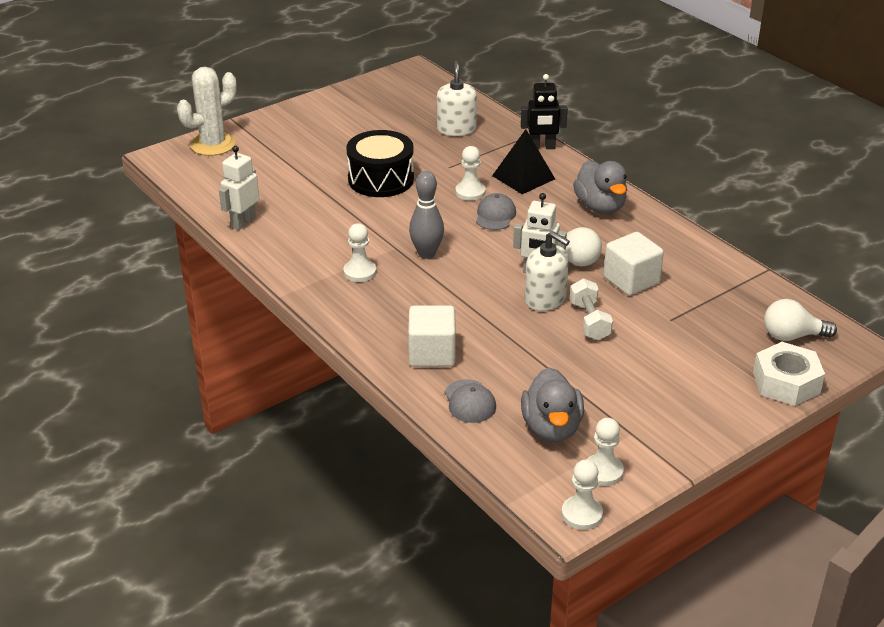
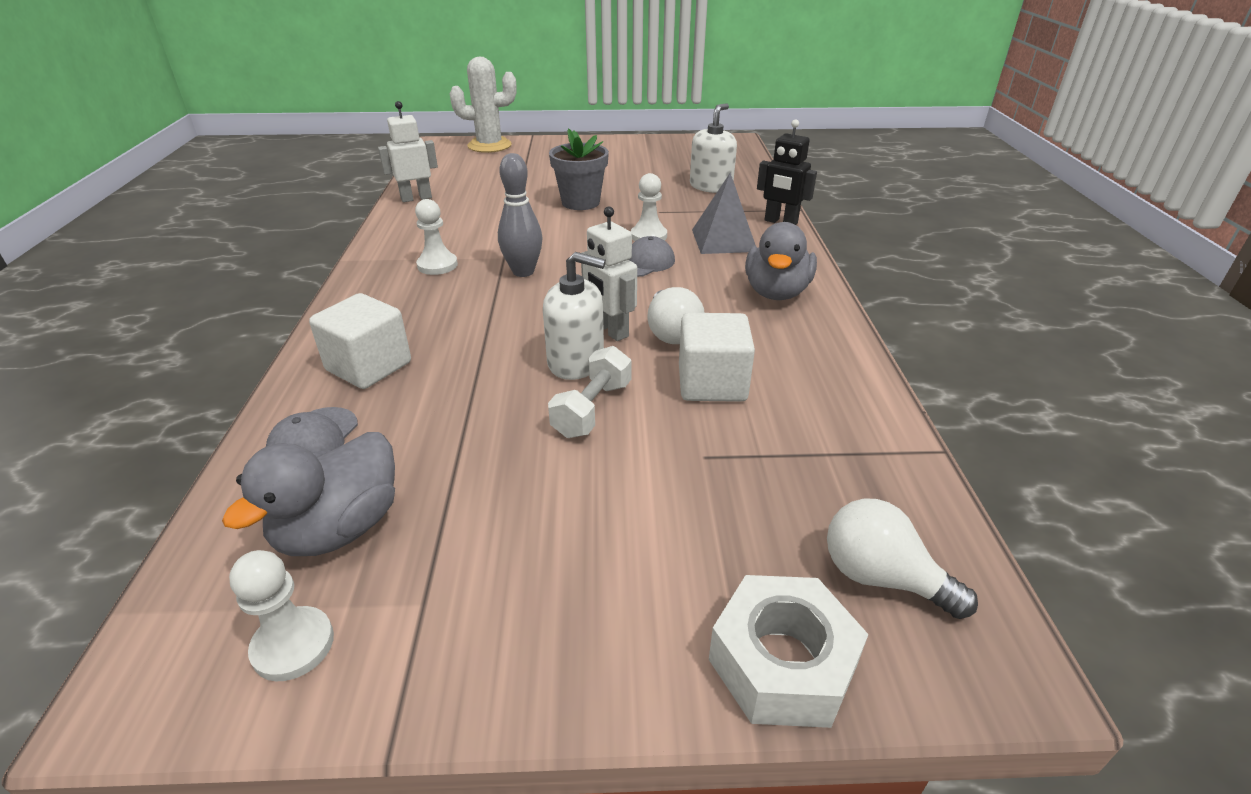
camera: 35 degrees right, 0 degrees up
black drum [346,130,414,197] -> grey flower pot [549,128,609,210]
black pyramid [492,129,555,194] -> grey pyramid [692,173,756,254]
white soap dispenser [525,231,570,311] -> white soap dispenser turned 60 degrees counterclockwise [543,252,606,380]
white pawn [561,460,603,530] -> none

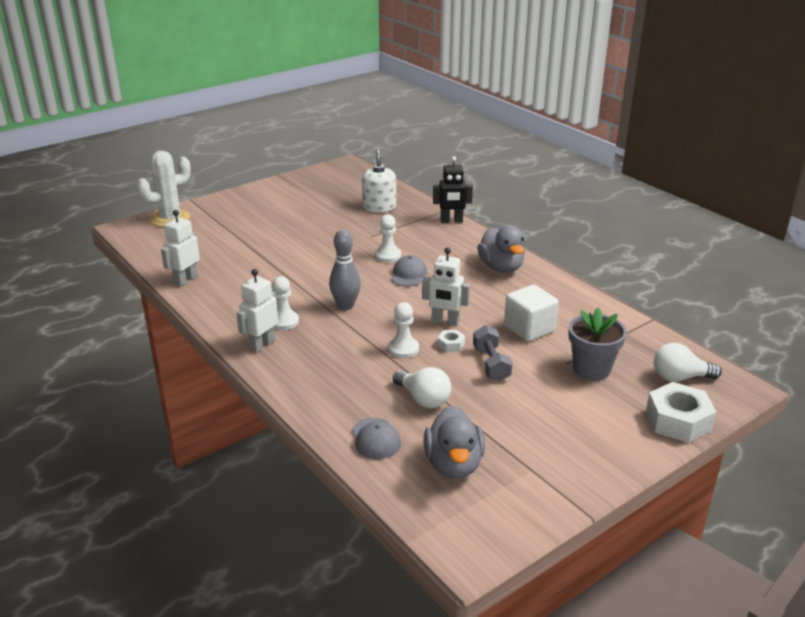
camera: 35 degrees left, 5 degrees down
white pawn [229,550,334,681] -> white pawn moved to [388,302,419,358]
white cube [309,293,411,389] -> none
white soap dispenser [543,252,606,380] -> white nut [437,330,465,352]
white dumbbell [548,346,632,438] -> grey dumbbell [473,325,513,382]
grey flower pot [549,128,609,210] -> grey flower pot moved to [568,307,627,381]
white light bulb [647,287,704,344] -> white light bulb moved to [393,367,451,408]
grey pyramid [692,173,756,254] -> none
none -> white robot [236,269,278,353]

